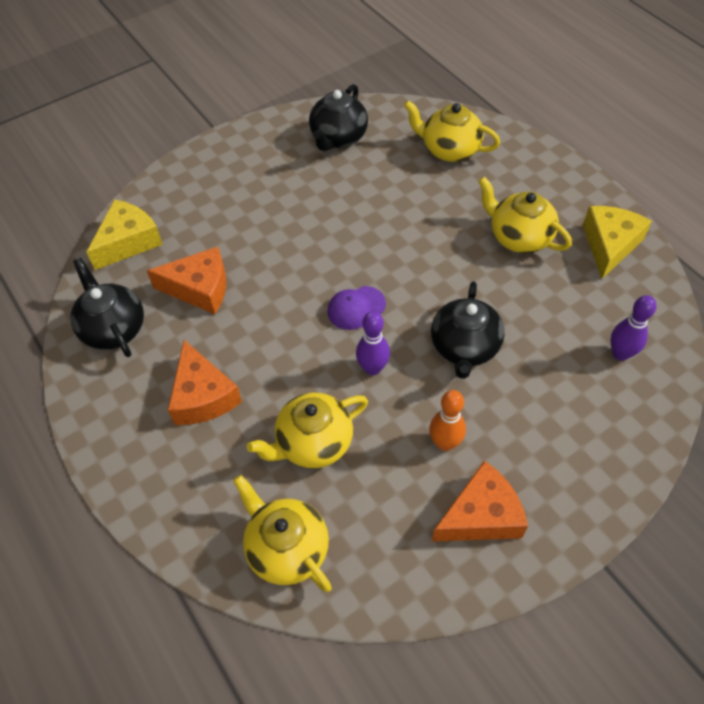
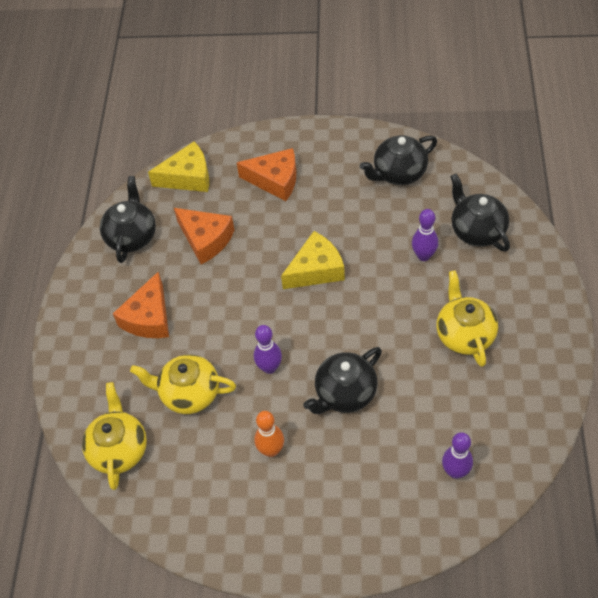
camera: 40 degrees right, 0 degrees up
purple cap [327,286,386,330] -> none
yellow teapot [404,100,500,162] -> black teapot [450,174,510,252]
orange cheese [432,460,528,541] -> orange cheese moved to [237,148,296,201]
yellow cheese [583,206,652,280] -> yellow cheese moved to [281,231,345,289]
none -> purple bowling pin [412,209,438,261]

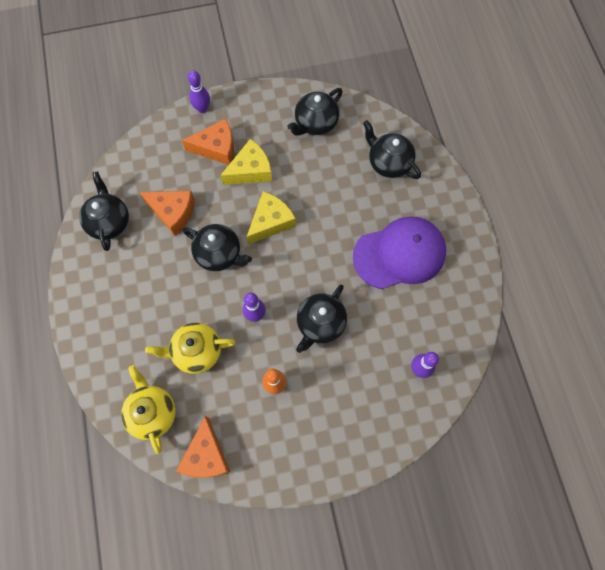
camera: 20 degrees left, 15 degrees up
orange cheese [113,272,169,338] -> orange cheese moved to [176,416,230,478]
yellow cheese [148,142,209,192] -> yellow cheese moved to [220,139,272,185]
purple bowling pin [412,209,438,261] -> purple bowling pin moved to [188,70,210,113]
yellow teapot [436,270,498,367] -> purple cap [353,217,446,289]
none -> black teapot [182,224,252,271]

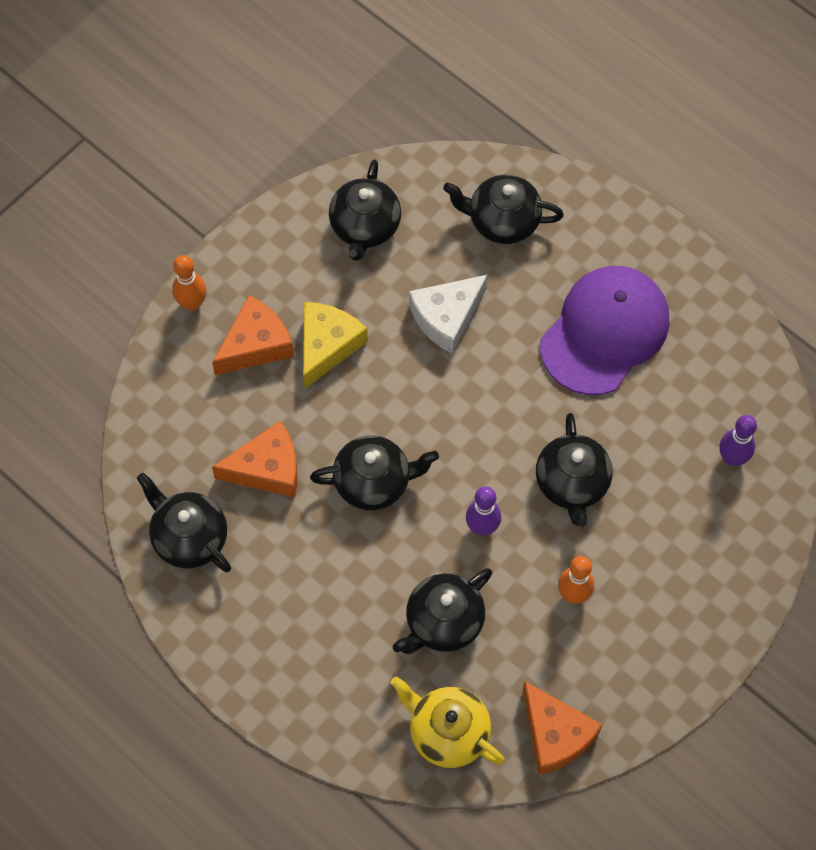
camera: 35 degrees left, 5 degrees down
yellow teapot [145,323,236,374] -> black teapot [393,568,492,654]
purple bowling pin [188,70,210,113] -> orange bowling pin [172,255,206,311]
yellow cheese [247,191,296,245] -> none
none -> white cheese [409,275,488,354]

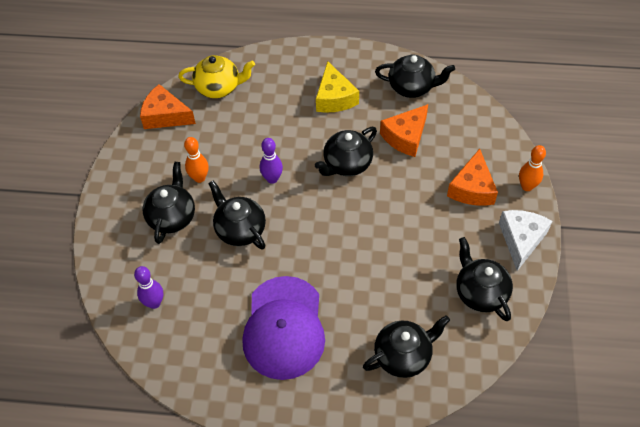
camera: 145 degrees right, 10 degrees down
yellow cheese [303,302,368,389] -> yellow cheese moved to [316,61,359,113]
black teapot [393,568,492,654] -> black teapot moved to [142,162,195,244]
white cheese [409,275,488,354] -> white cheese moved to [499,210,552,271]

